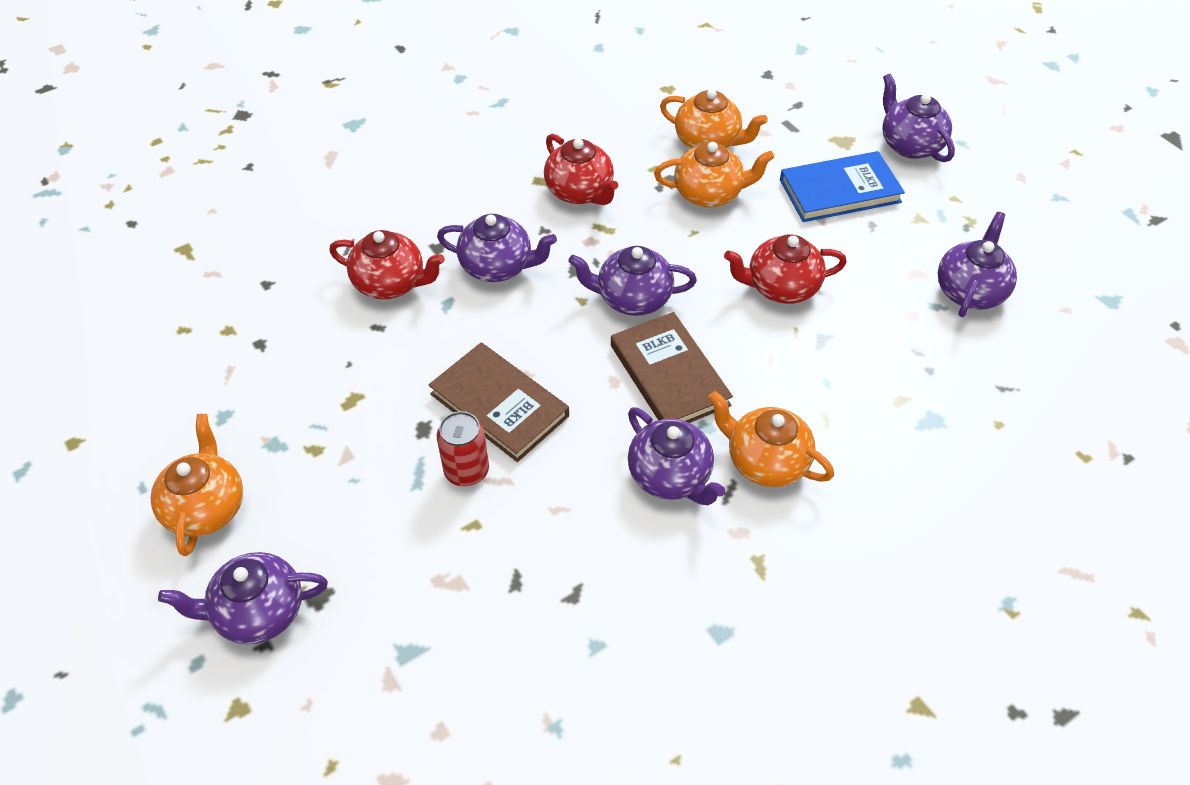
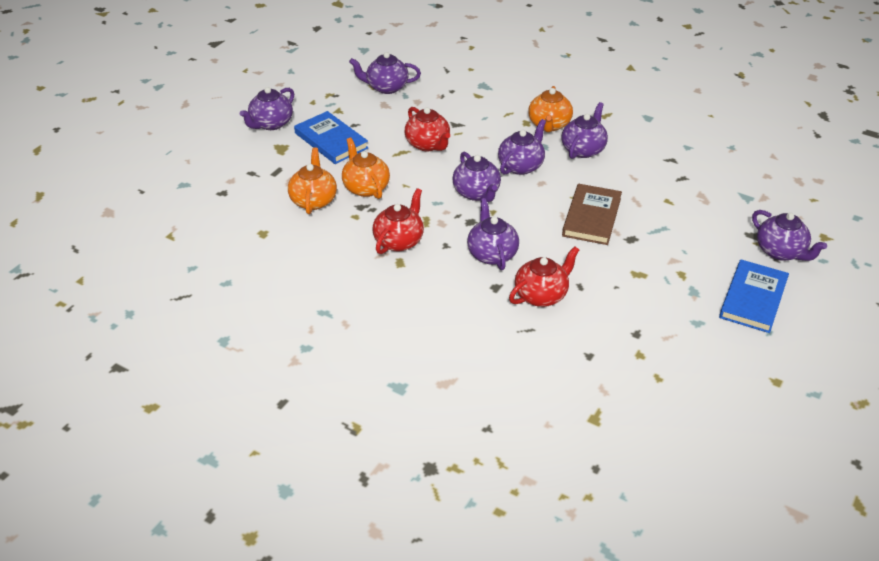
camera: 115 degrees left, 10 degrees down
orange teapot [151,414,243,556] -> blue book [719,260,789,333]
red teapot [329,230,445,299] -> red teapot turned 60 degrees clockwise [509,246,579,307]
red can [437,411,489,486] -> none
brown book [611,312,733,423] -> purple teapot [498,119,546,175]

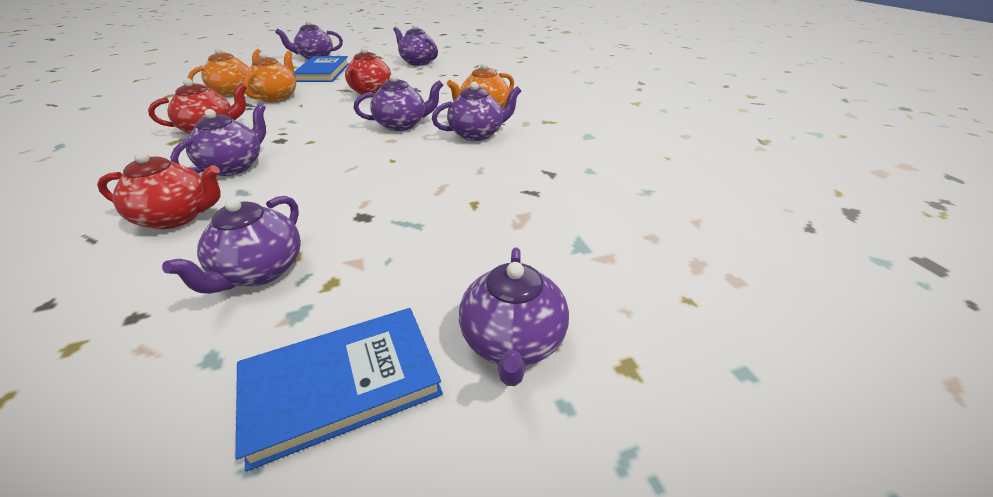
camera: 40 degrees right, 5 degrees down
purple teapot [452,152,501,202] -> purple teapot moved to [162,196,301,294]
brown book [562,184,622,245] -> none

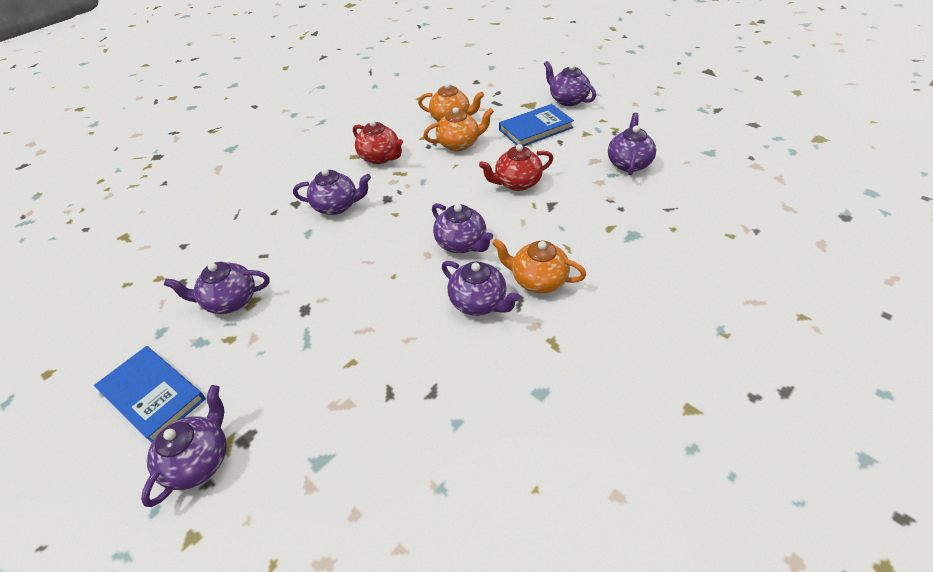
camera: 65 degrees right, 10 degrees up
red teapot [97,152,221,229] -> none
purple teapot [459,248,569,386] -> purple teapot turned 135 degrees clockwise [141,385,227,507]

